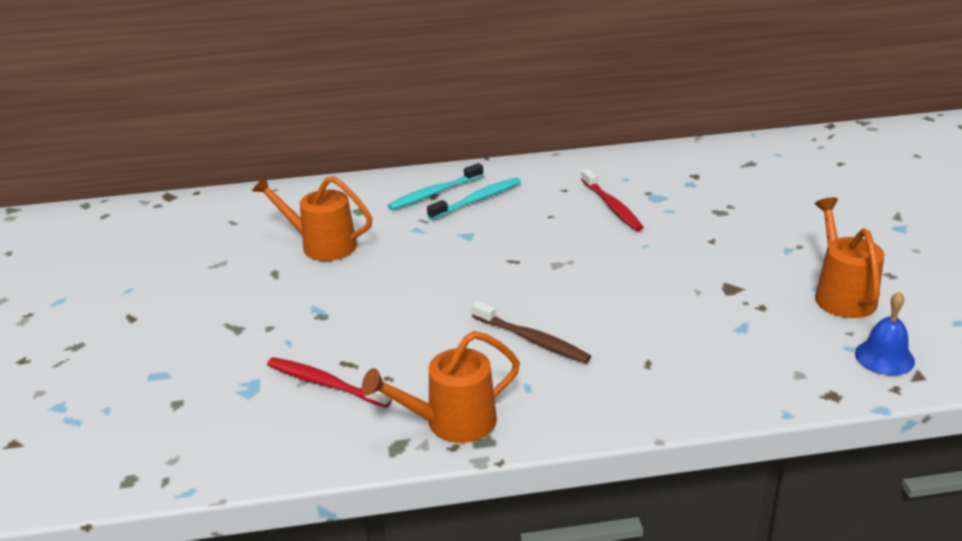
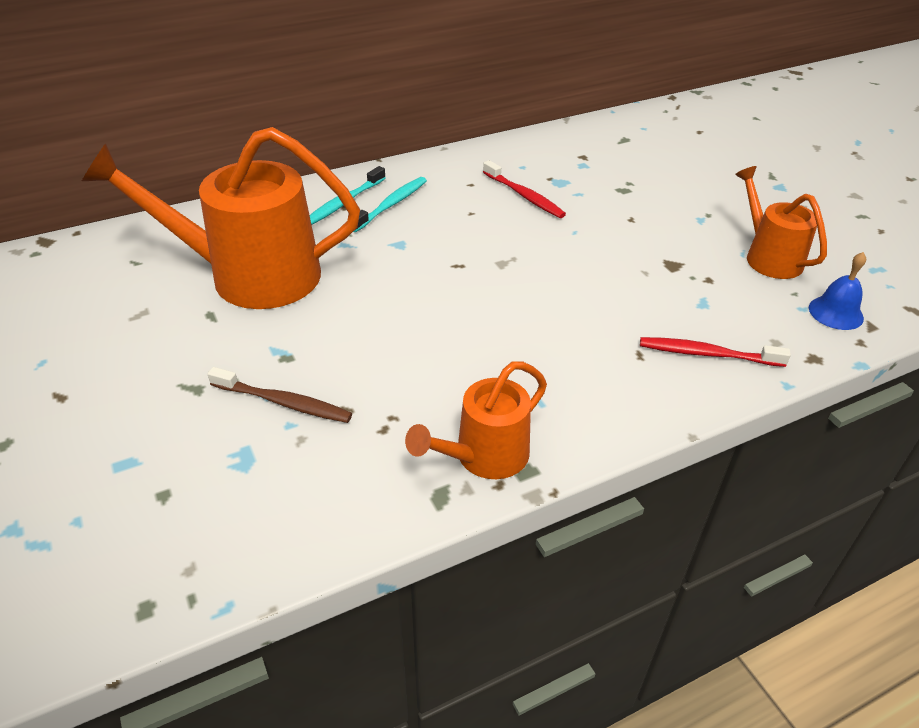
camera: 20 degrees left, 10 degrees up
orange watering can [252,175,372,261] -> orange watering can [82,127,360,309], size x1.83
red toothbrush [267,357,392,407] -> red toothbrush moved to [640,337,791,367]
brown toothbrush [471,301,591,363] -> brown toothbrush moved to [207,367,352,423]

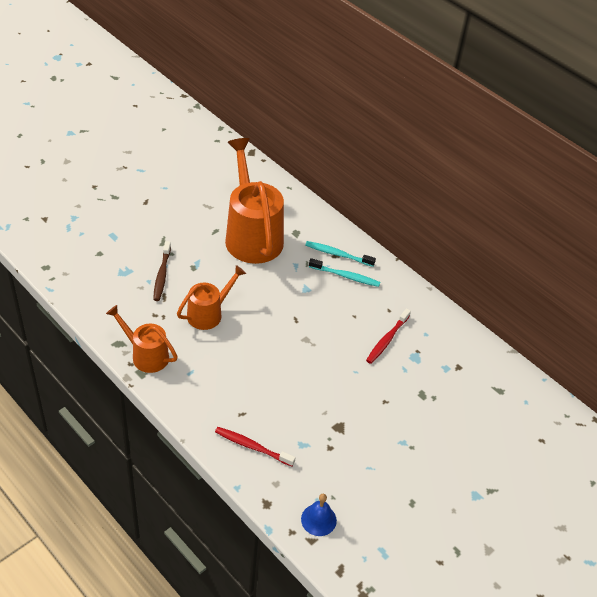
camera: 70 degrees right, 5 degrees up
red toothbrush [640,337,791,367] -> red toothbrush turned 60 degrees counterclockwise [215,427,296,466]
orange watering can [735,166,827,279] -> orange watering can moved to [177,265,246,330]

